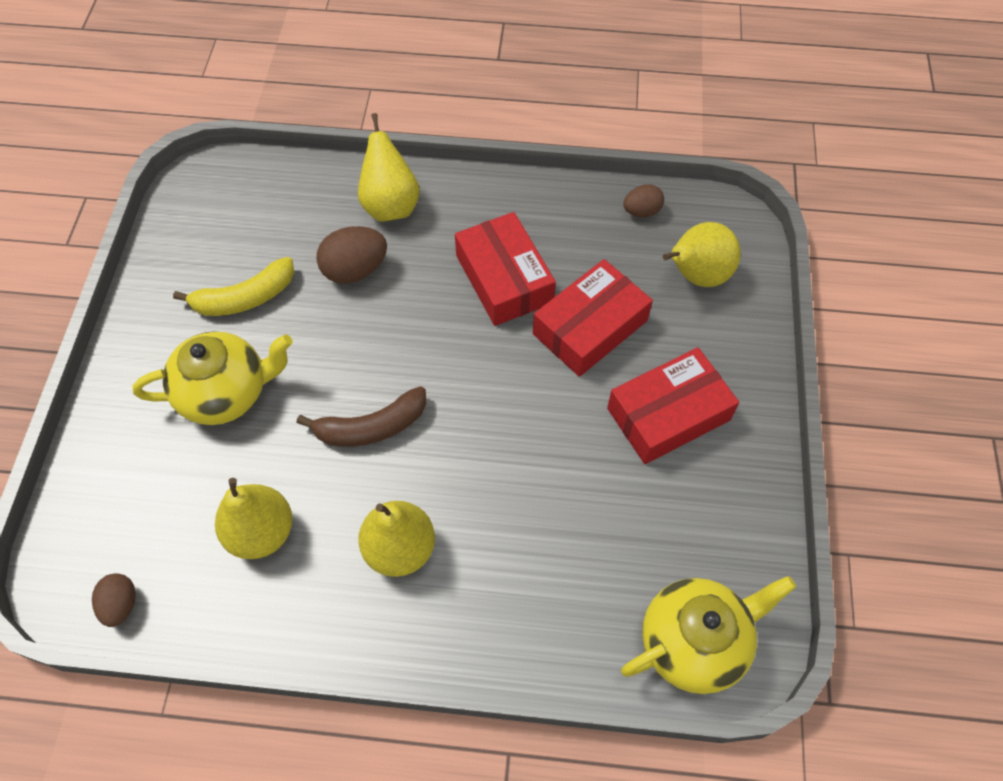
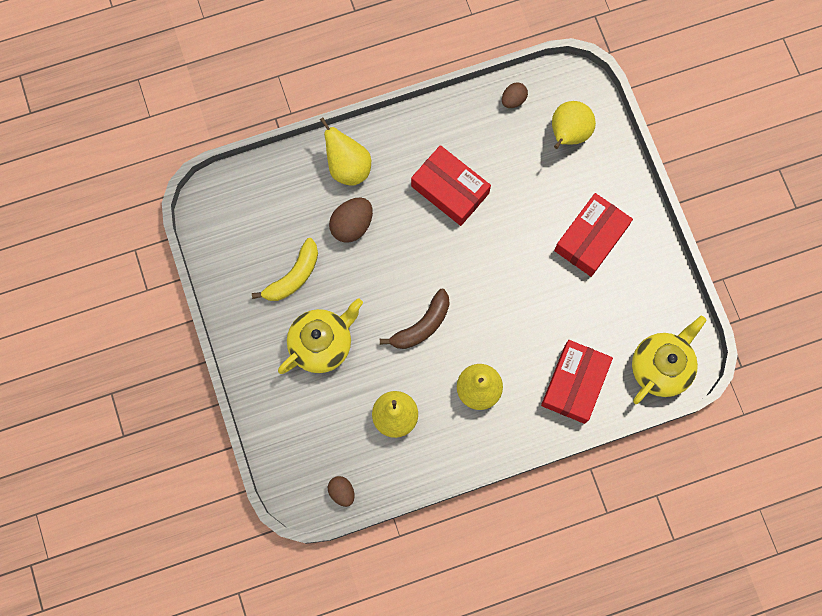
camera: 25 degrees left, 15 degrees up
red box [533,259,653,377] -> red box moved to [541,340,613,424]

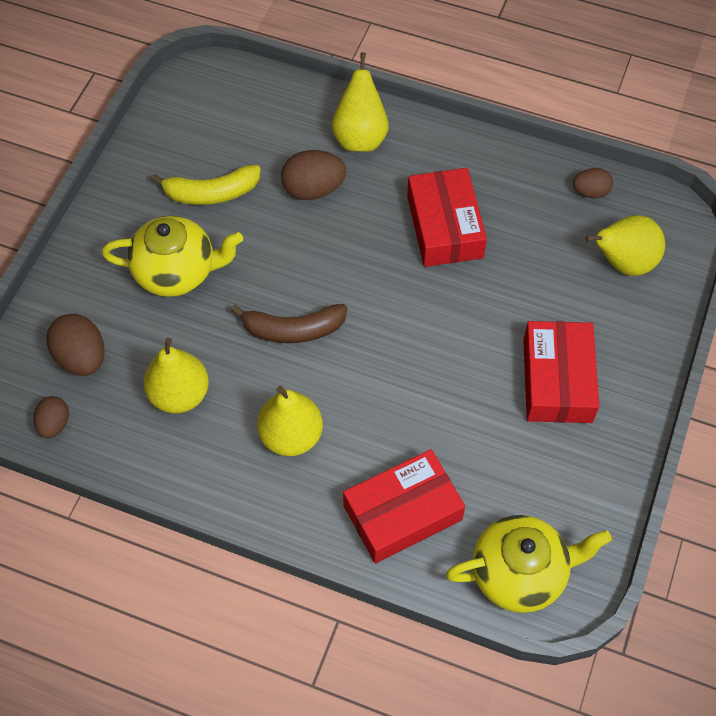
camera: 40 degrees right, 15 degrees down
red box [554,193,633,277] -> red box turned 75 degrees counterclockwise [523,321,599,423]
none -> brown egg [47,314,105,376]

